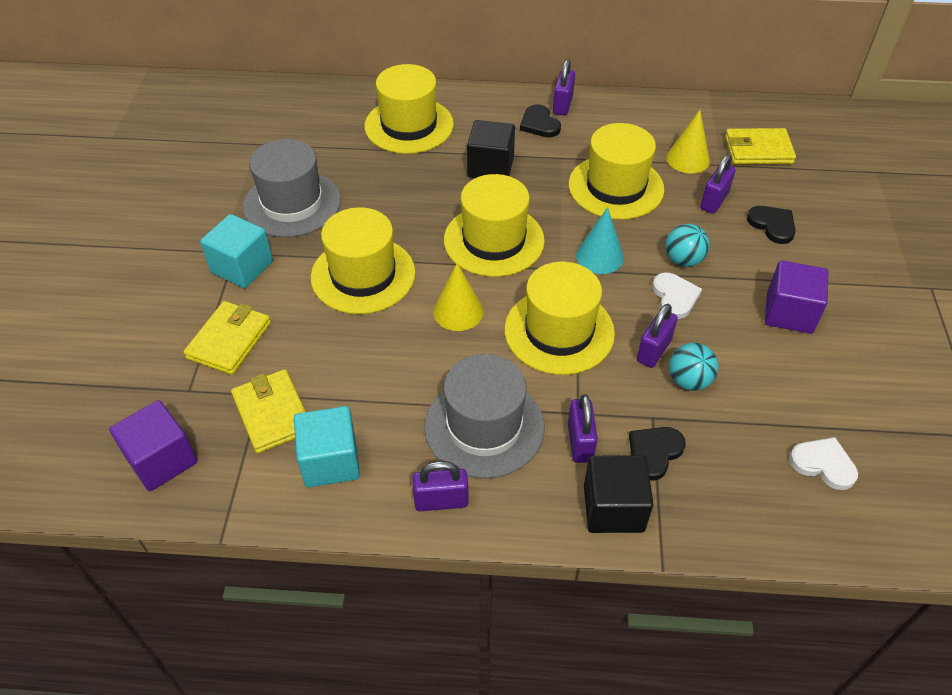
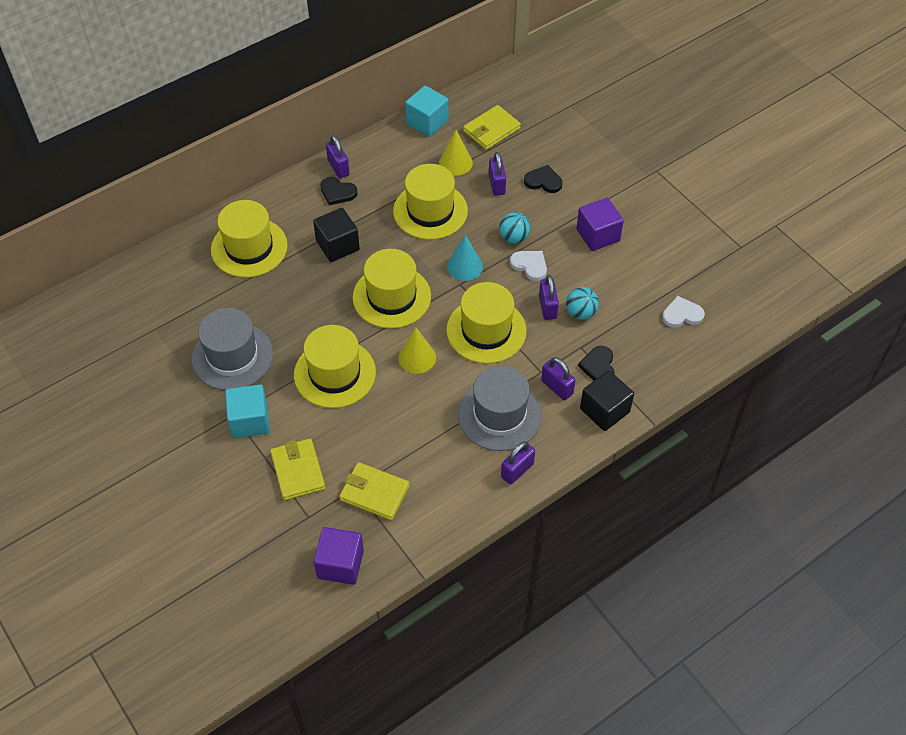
camera: 40 degrees left, 5 degrees up
turquoise cube [294,406,360,488] -> turquoise cube moved to [405,85,449,137]

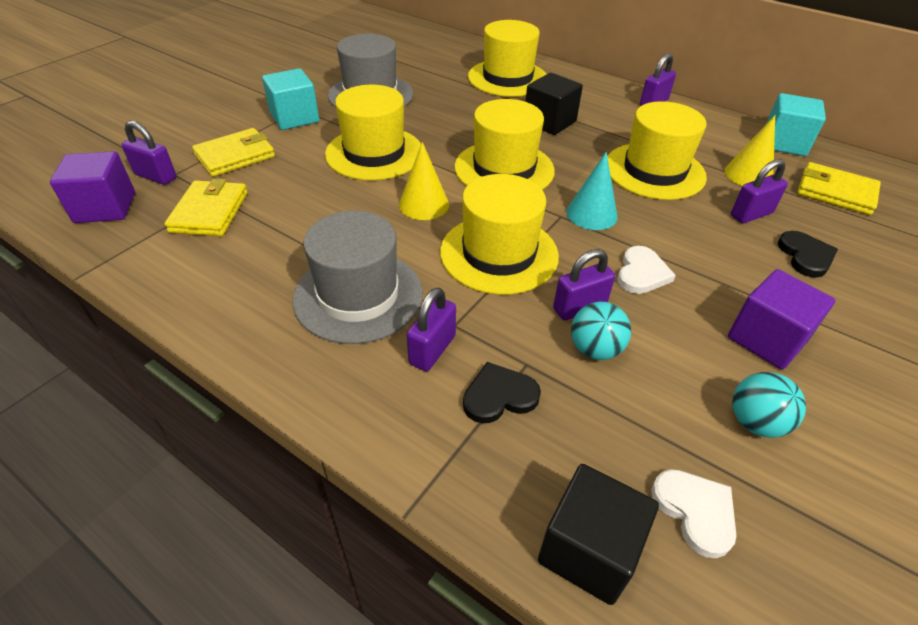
camera: 70 degrees right, 10 degrees down
black heart [320,177,358,206] -> none
turquoise ball [499,212,530,244] -> turquoise ball moved to [732,372,806,438]
purple padlock [501,441,535,484] -> purple padlock moved to [122,121,176,185]
black cube [580,370,634,431] -> black cube moved to [538,464,659,605]

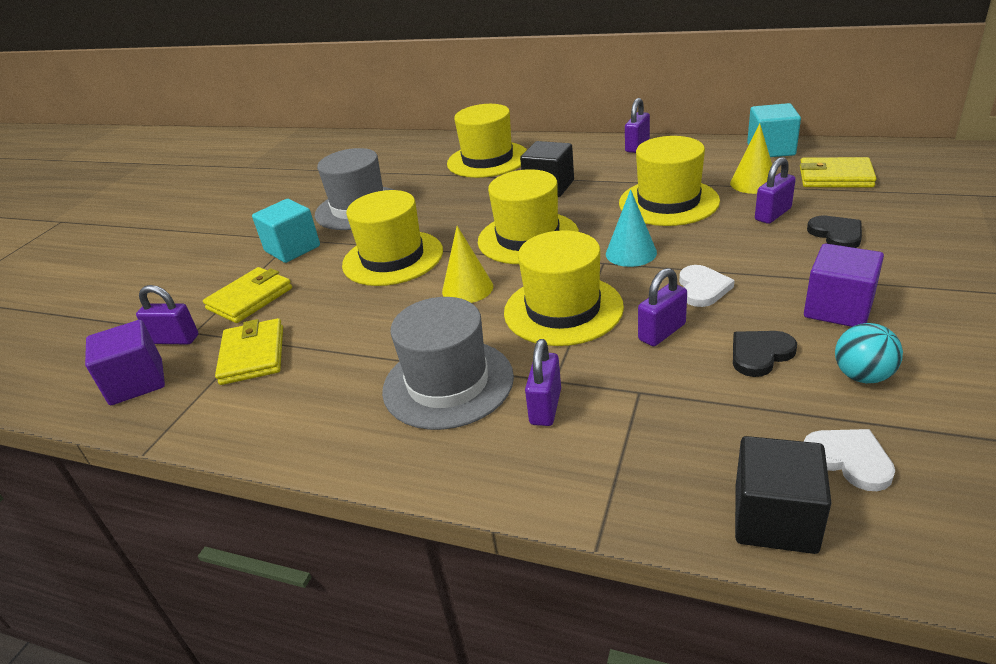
camera: 10 degrees left, 10 degrees down
black heart [463,362,541,423] -> black heart moved to [733,331,797,377]
turquoise ball [571,302,631,360] -> none

